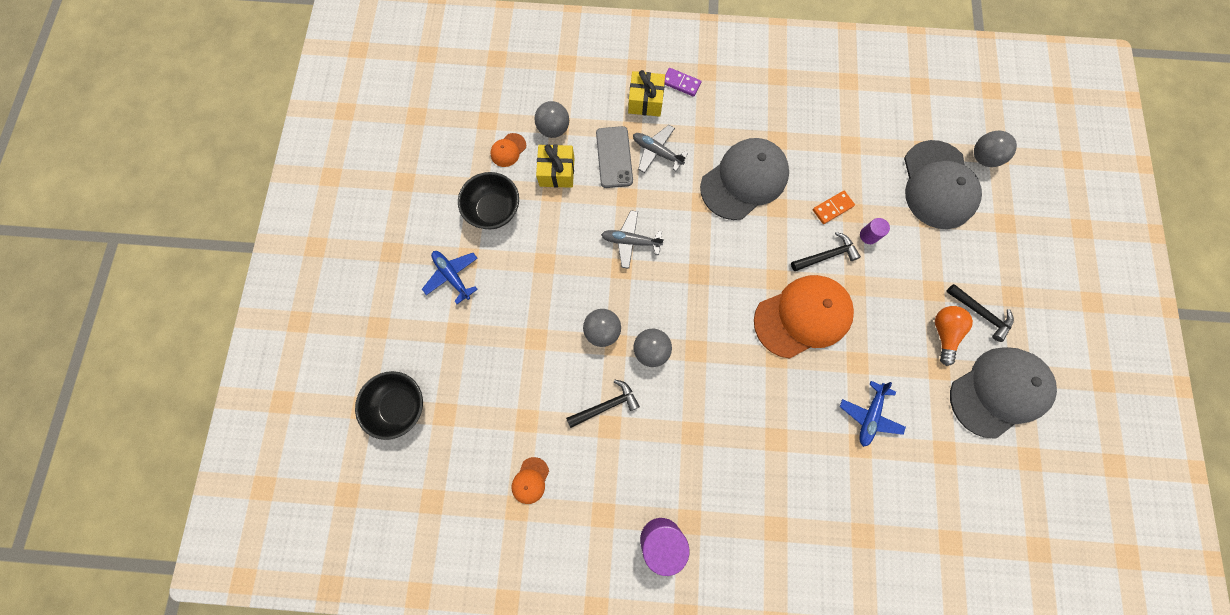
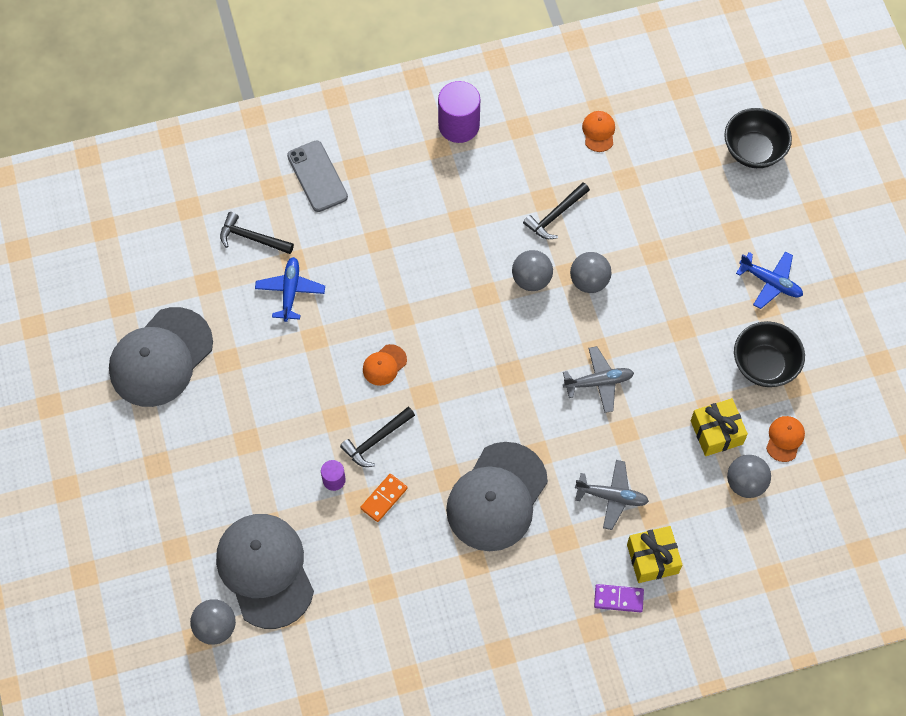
camera: 160 degrees right, 10 degrees down
grey phone [596,126,633,188] -> grey phone moved to [287,140,348,212]
orange cap [754,275,854,359] -> orange cap [363,344,407,386], size x0.42
orange light bulb [935,306,973,366] -> none
black hammer [946,284,1014,342] -> black hammer moved to [220,212,294,254]

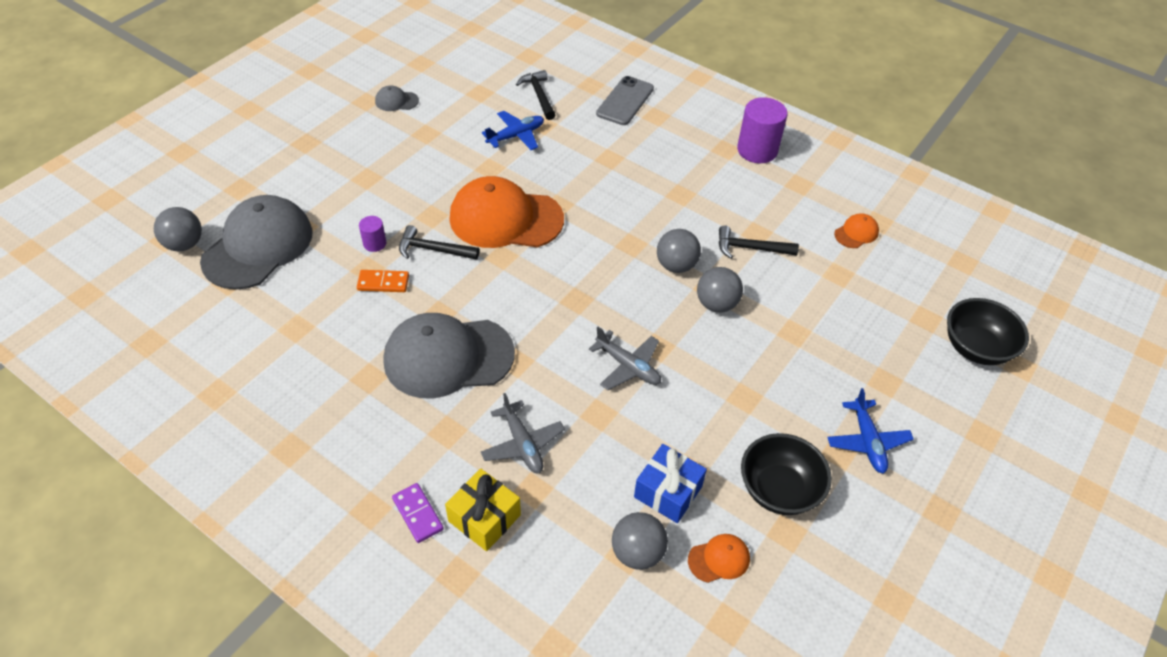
camera: 50 degrees right, 15 degrees down
grey cap [109,307,213,407] -> grey cap [375,85,419,111], size x0.42
orange cap [363,344,407,386] -> orange cap [449,176,564,248], size x2.37
yellow gift [691,398,748,456] -> blue gift [634,444,707,523]

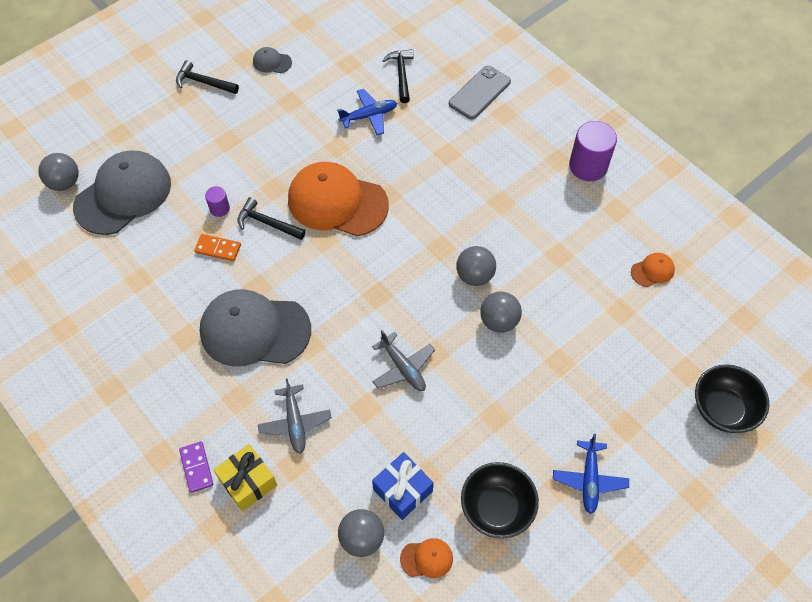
camera: 15 degrees right, 10 degrees up
black hammer [719,225,799,259] -> black hammer moved to [176,60,239,94]

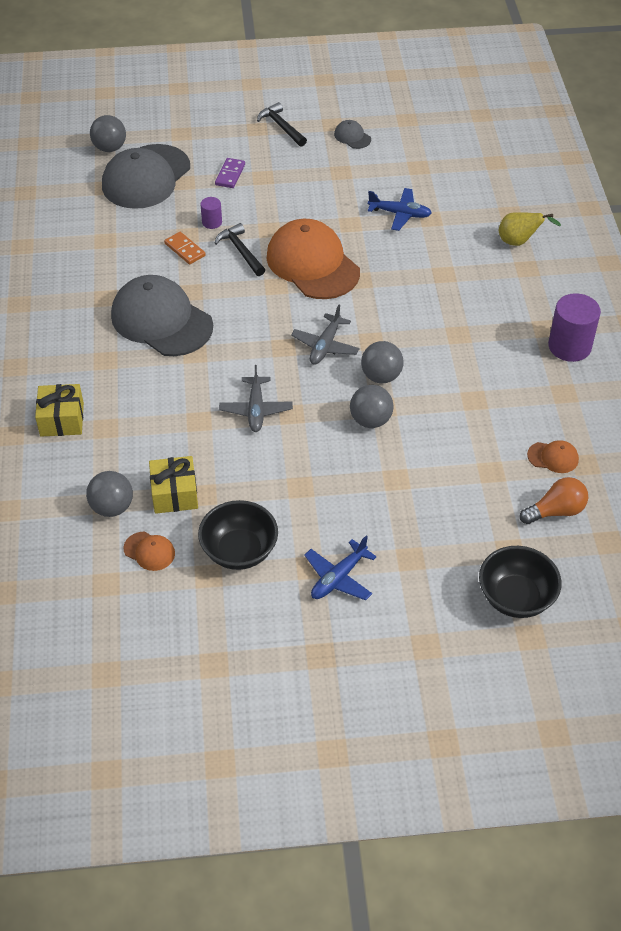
camera: 35 degrees right, 10 degrees down
grey cap [73,150,171,235] -> grey cap turned 135 degrees clockwise [102,144,190,209]
purple domino [179,441,213,493] -> purple domino moved to [215,158,245,188]
grey plane [258,379,332,454] -> grey plane moved to [291,305,360,365]
blue gift [372,452,434,520] -> yellow gift [149,456,198,514]
black hammer [382,49,414,103] -> none
grey phone [449,66,511,119] -> yellow pear [499,212,561,246]
none -> orange light bulb [520,477,588,524]

